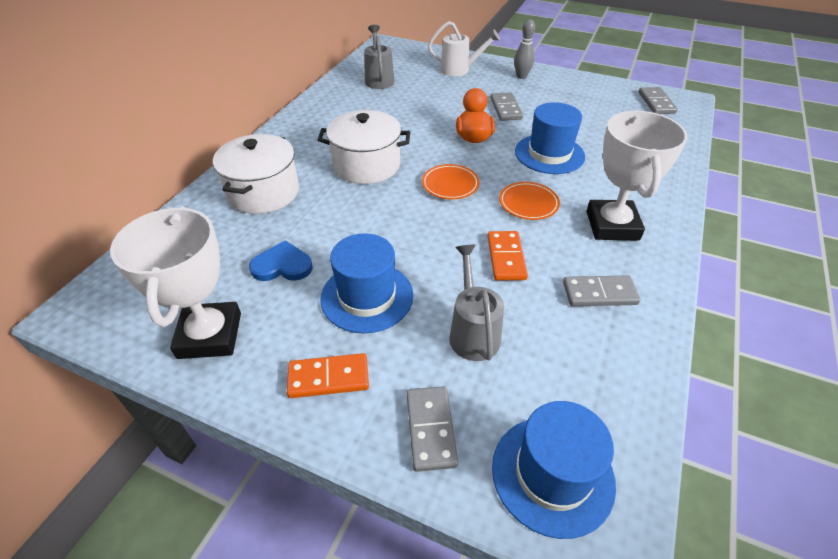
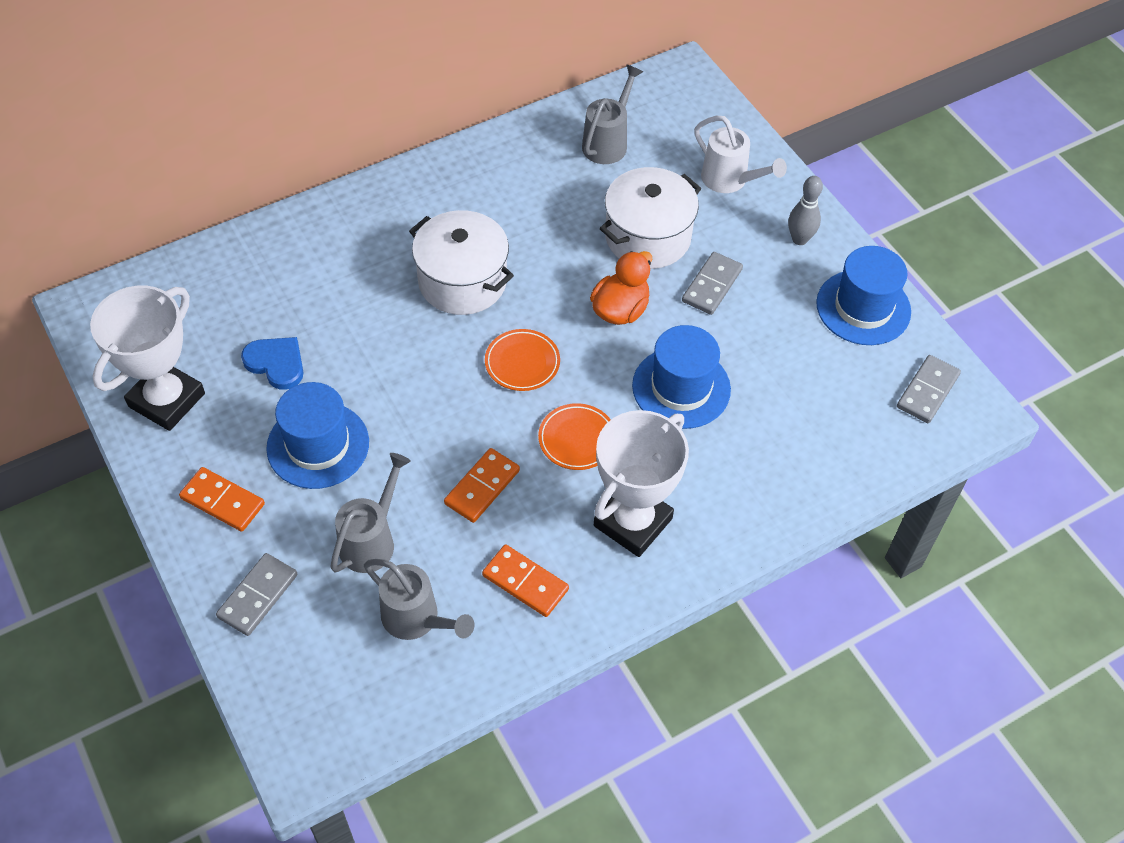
camera: 35 degrees right, 10 degrees up
white pot [213,134,299,214] -> white pot moved to [600,167,702,269]
blue hat [492,401,616,539] -> blue hat moved to [816,246,911,345]
grey domino [563,275,641,306] -> orange domino [482,544,569,617]
none -> grey watering can [364,559,475,640]

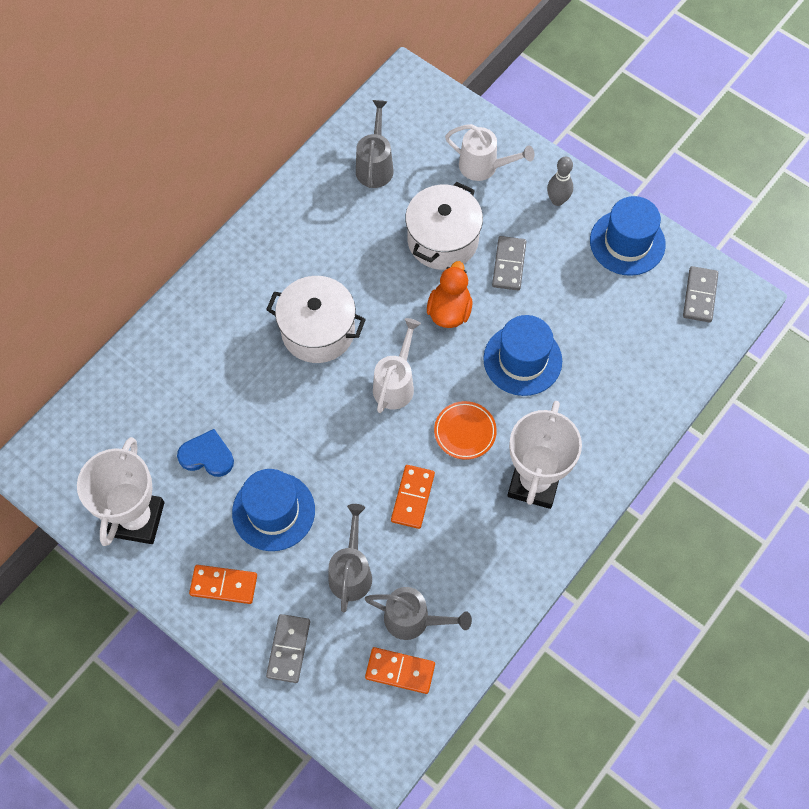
camera: 20 degrees left, 10 degrees up
orange domino [482,544,569,617] -> orange domino moved to [365,647,435,694]
orange plate [485,329,560,391] -> white watering can [373,318,421,413]

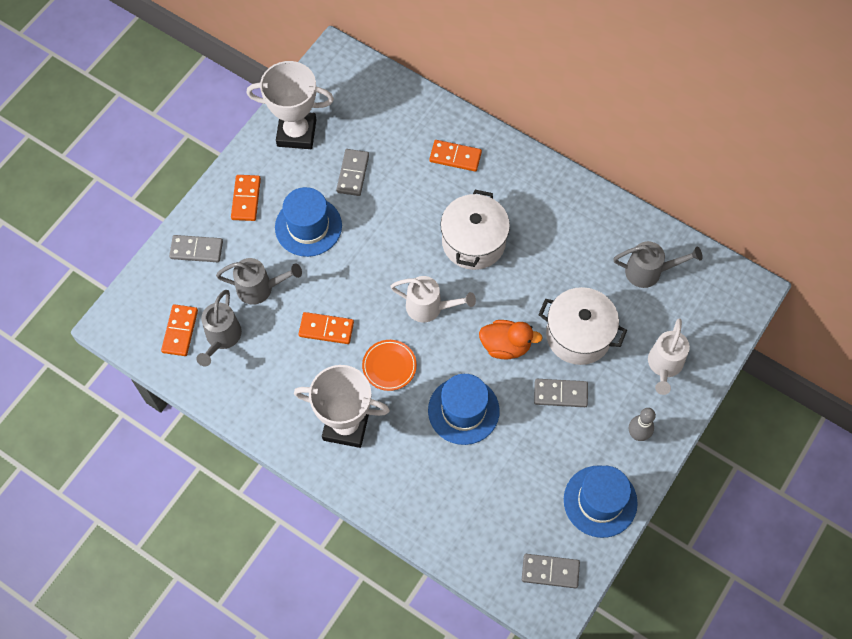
camera: 85 degrees right, 0 degrees up
blue heart [177,429,234,477] -> grey domino [336,149,369,196]
none -> orange domino [429,140,482,172]

